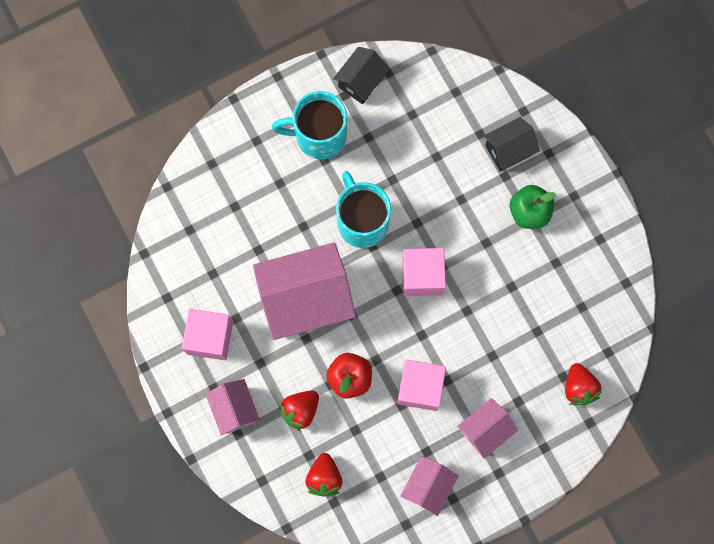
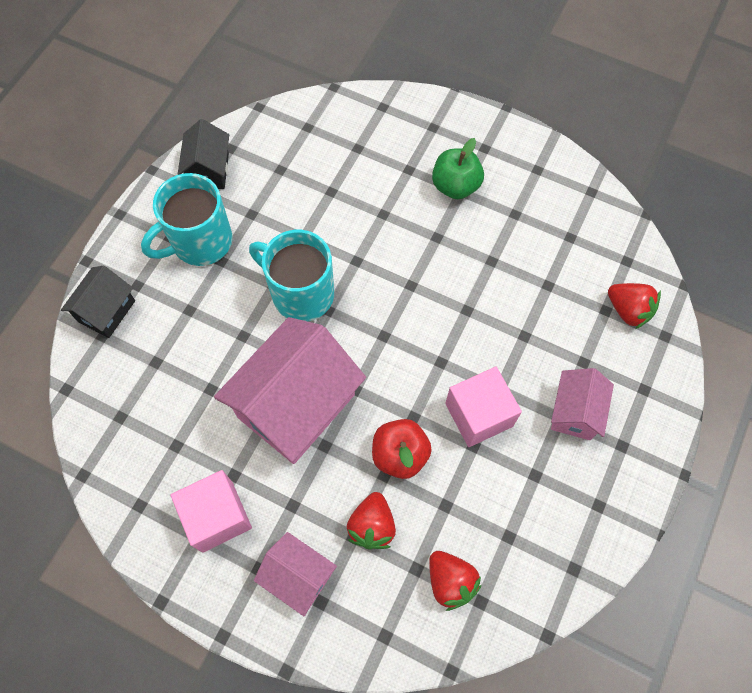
camera: 35 degrees left, 10 degrees down
pink house [401,456,458,516] -> none
pink cube [402,248,446,296] -> none
black house [483,117,540,171] -> black house moved to [61,265,135,338]

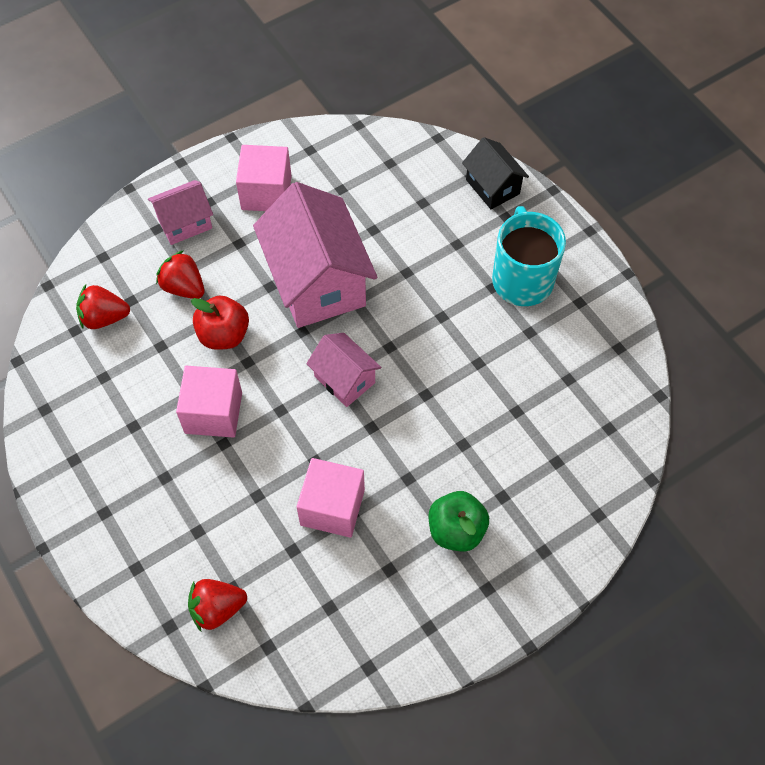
camera: 120 degrees right, 5 degrees down
black house [178,119,229,189] -> none
turquoise mug [249,230,334,321] -> none
pink house [551,368,614,440] -> pink house moved to [306,333,381,407]
none -> pink cube [297,458,365,538]

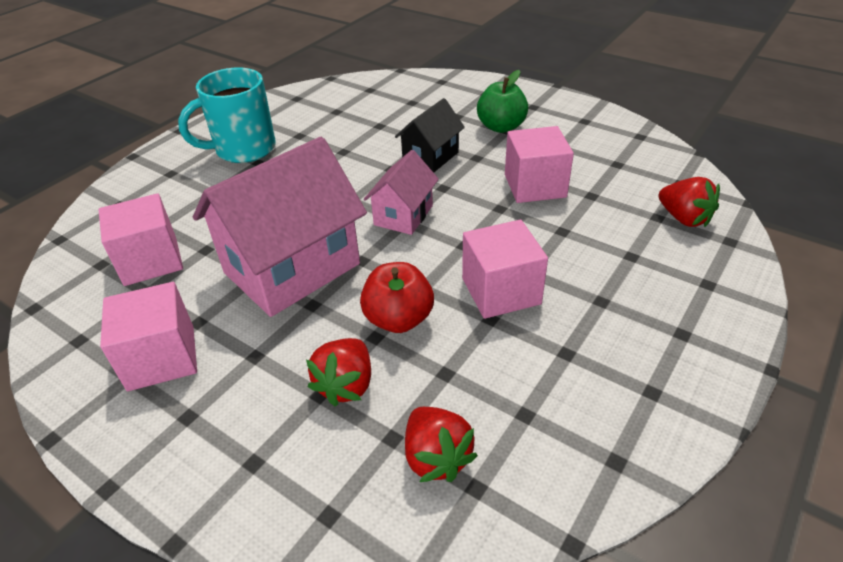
camera: 110 degrees left, 20 degrees down
pink house [148,180,213,245] -> none
black house [462,137,529,209] -> black house moved to [395,98,465,173]
none -> pink cube [98,193,183,286]

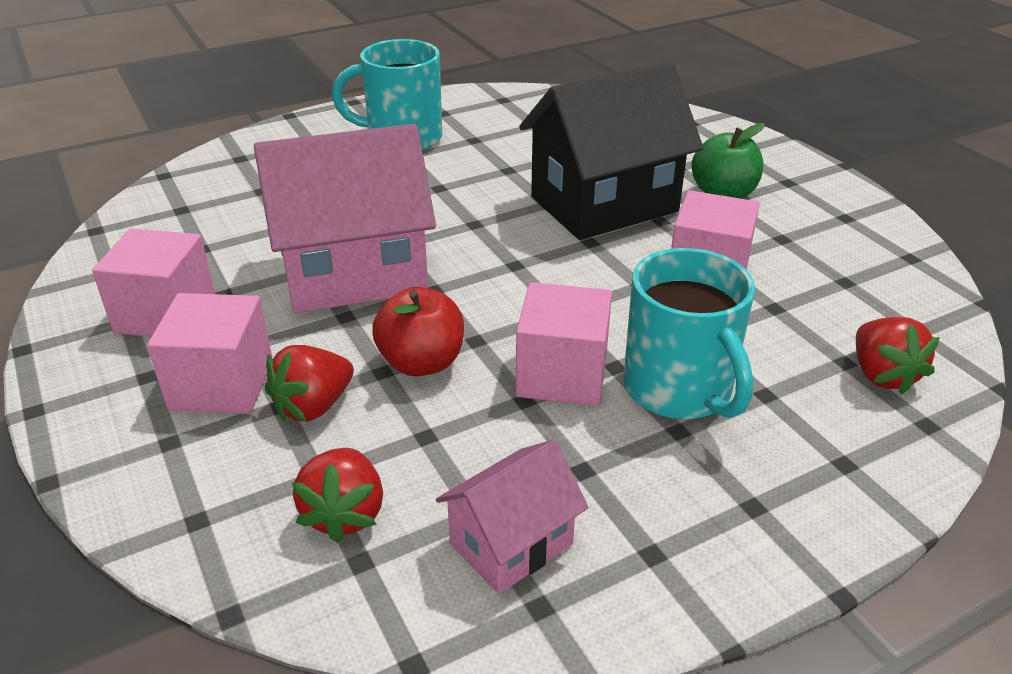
camera: 25 degrees right, 5 degrees down
pink cube [98,193,183,286] -> pink cube moved to [147,293,273,414]
pink house [364,150,439,235] -> pink house moved to [436,440,588,594]
black house [395,98,465,173] -> black house [519,62,703,240], size x1.91
none -> turquoise mug [623,248,755,419]

